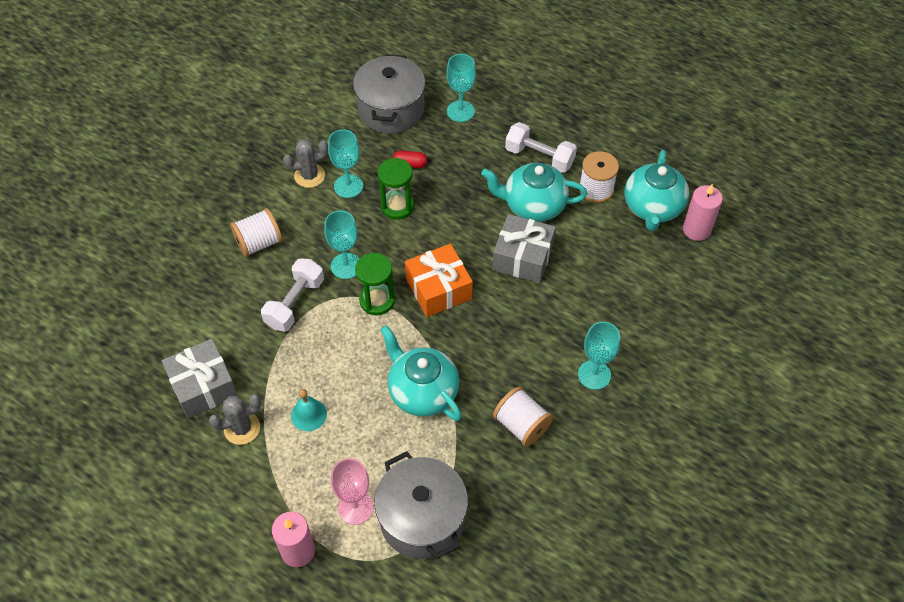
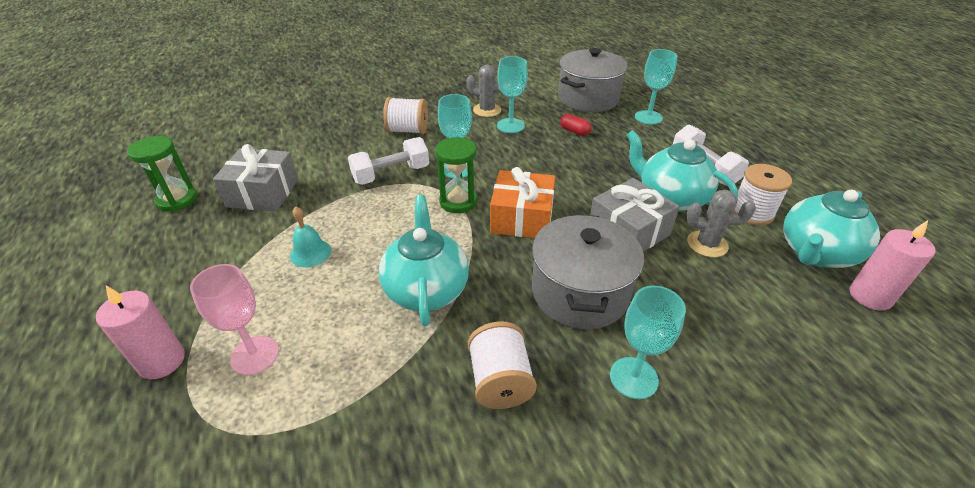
camera: 35 degrees right, 15 degrees down
grey cactus [209,394,262,445] -> grey cactus moved to [686,190,756,257]
grey pot [374,451,468,559] -> grey pot moved to [532,214,644,329]
green hourglass [378,158,414,220] -> green hourglass moved to [127,136,197,212]

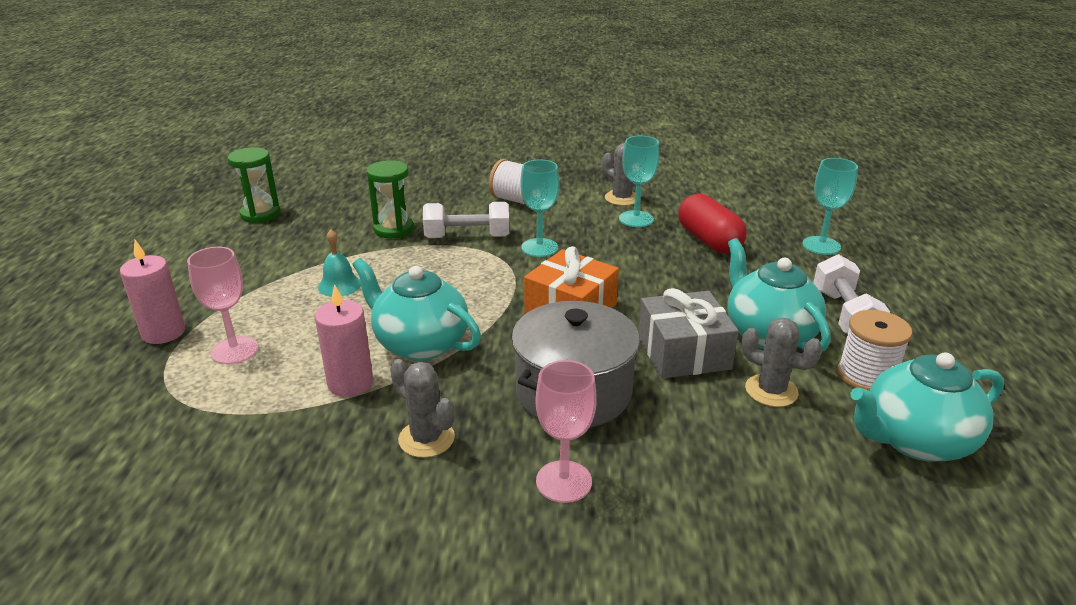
camera: 25 degrees right, 10 degrees down
grey gift [213,144,298,211] -> none
turquoise teapot [379,195,469,326] -> turquoise teapot turned 75 degrees counterclockwise [352,258,481,361]
green hourglass [435,137,477,213] -> green hourglass moved to [366,160,414,238]
white spool [468,321,537,409] -> grey cactus [390,359,455,458]
grey pot [558,48,628,112] -> none
red capsule [560,114,592,136] -> red capsule [678,194,747,253], size x1.98
turquoise goblet [610,286,686,399] -> pink goblet [536,360,597,503]
pink candle [850,220,936,311] -> pink candle moved to [315,284,373,397]

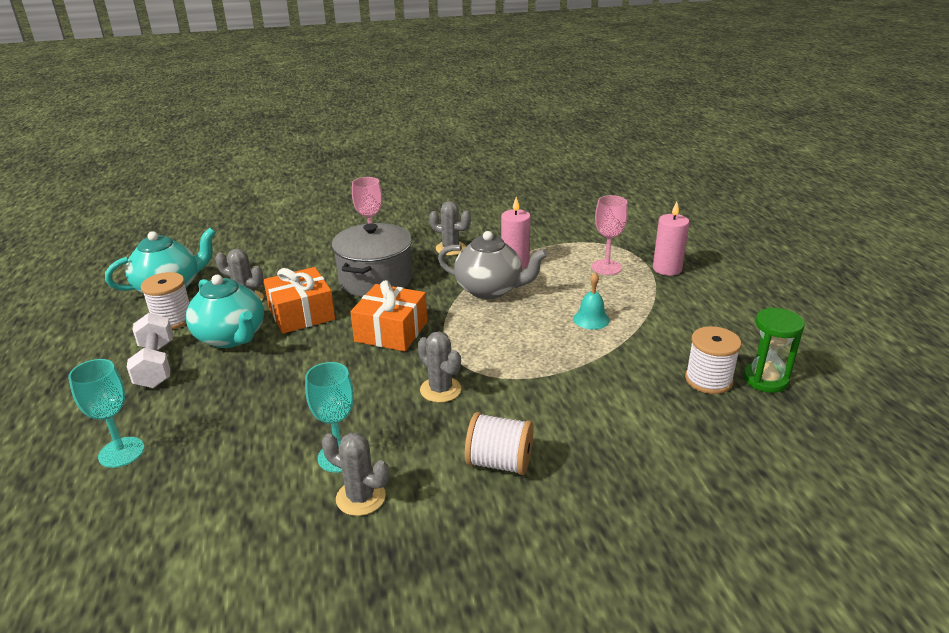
camera: 165 degrees right, 0 degrees up
turquoise teapot [352,258,481,361] -> grey teapot [438,231,548,299]
green hourglass [366,160,414,238] -> none
white dumbbell [423,202,509,238] -> none
turquoise goblet [520,160,559,257] -> grey cactus [417,331,461,403]
grey gift [638,288,739,379] -> orange gift [263,267,335,334]
red capsule [678,194,747,253] -> none
none -> white spool [685,326,741,394]

